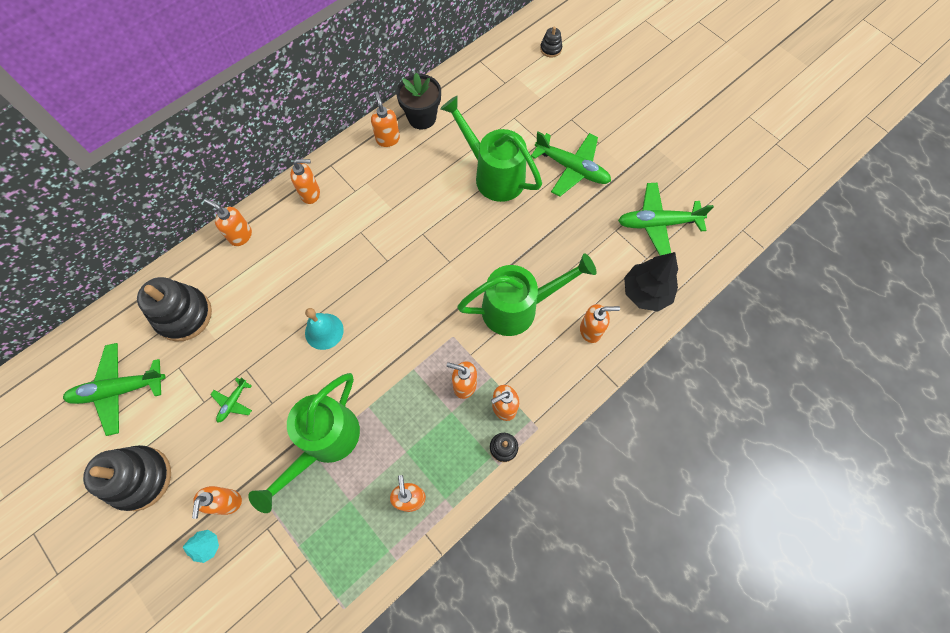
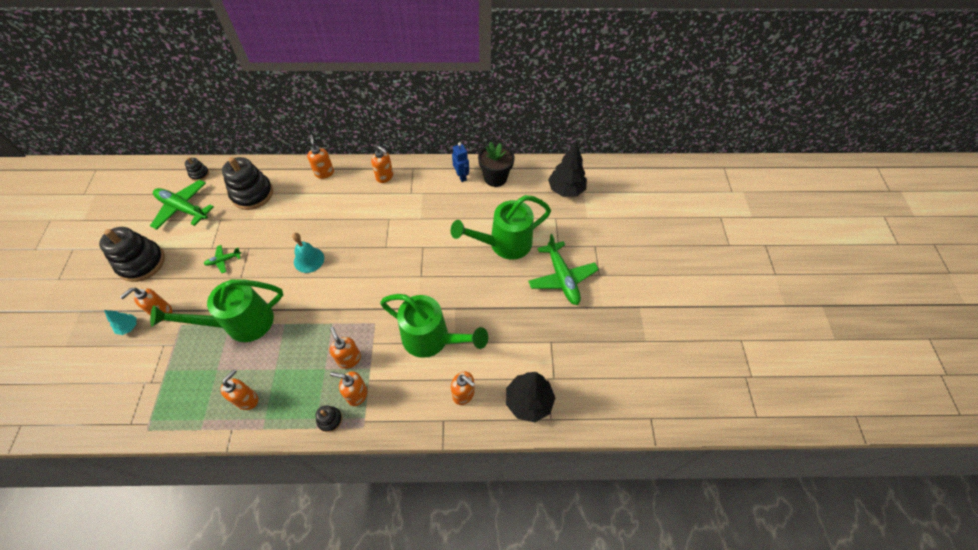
camera: 40 degrees right, 10 degrees down
orange soap dispenser [371,92,400,147] -> blue robot [452,142,469,182]
green watering can [440,96,542,202] -> green watering can turned 105 degrees counterclockwise [451,195,551,260]
black stacking toy [540,27,562,57] -> black stacking toy moved to [185,158,209,181]
green plane [618,183,714,256] -> none
none -> black tree [548,142,587,197]

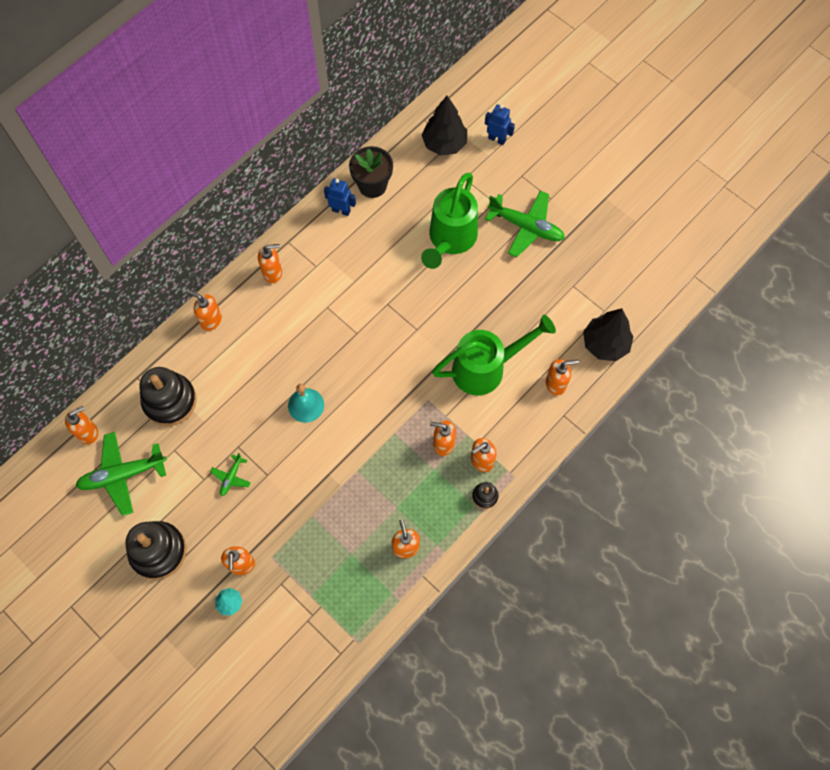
camera: 45 degrees left, 10 degrees up
green watering can [150,279,283,342] -> none
black stacking toy [185,158,209,181] -> orange soap dispenser [65,406,98,444]
none -> blue robot [485,104,515,145]

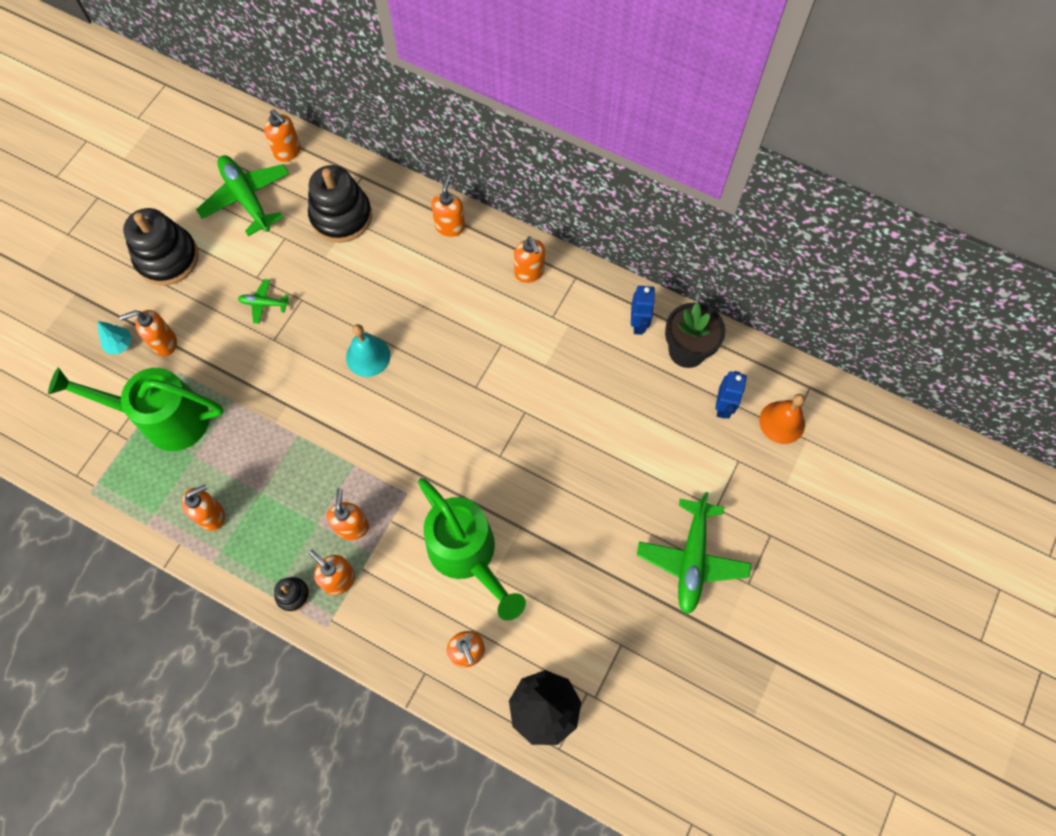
camera: 75 degrees right, 0 degrees up
green watering can [421,173,478,269] -> green watering can moved to [48,367,223,451]
black tree [422,96,467,156] -> orange bell [759,394,805,444]
blue robot [485,104,515,145] -> blue robot moved to [715,371,747,419]

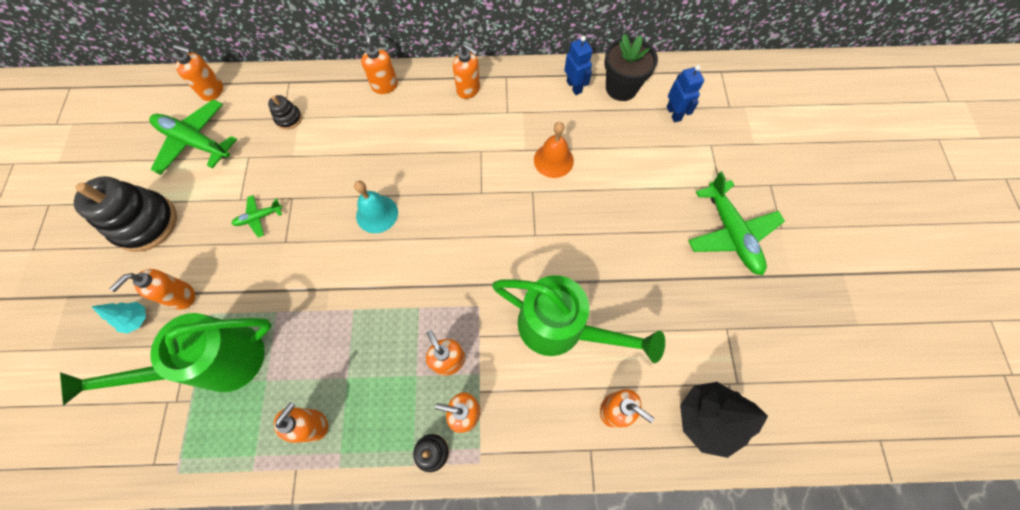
camera: 30 degrees left, 0 degrees up
black stacking toy [308,165,372,243] -> black stacking toy [268,95,302,130], size x0.47
orange bell [759,394,805,444] -> orange bell moved to [534,122,574,178]

